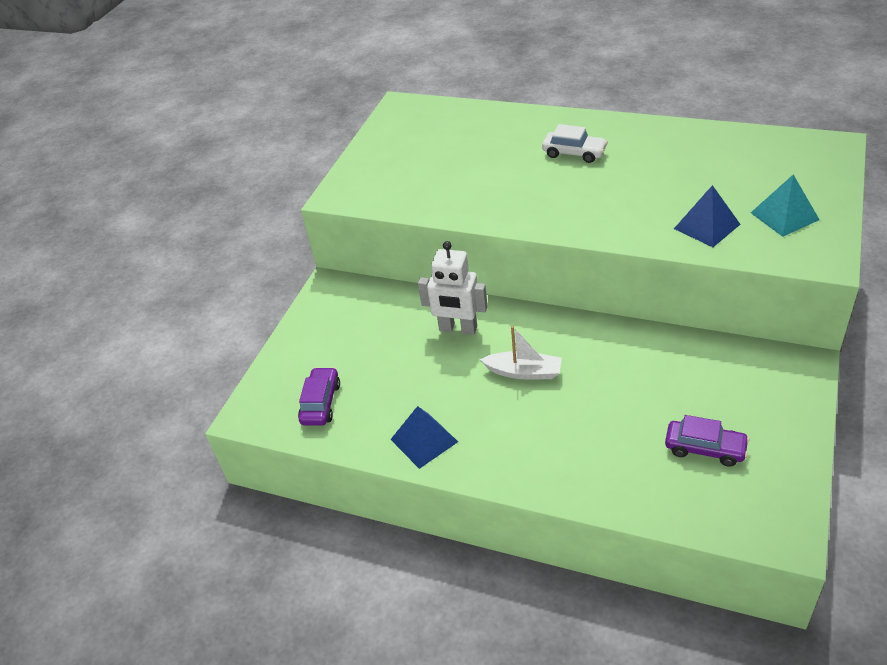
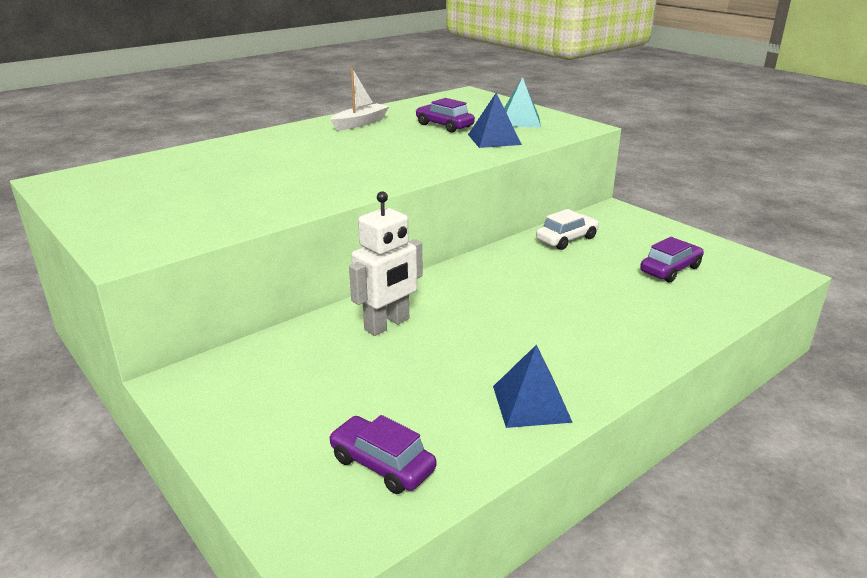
camera: 65 degrees left, 15 degrees down
white boat [480,326,562,379] -> white boat moved to [330,68,389,130]
white car [542,124,608,163] -> white car moved to [536,209,599,250]
none -> purple car [415,98,475,133]

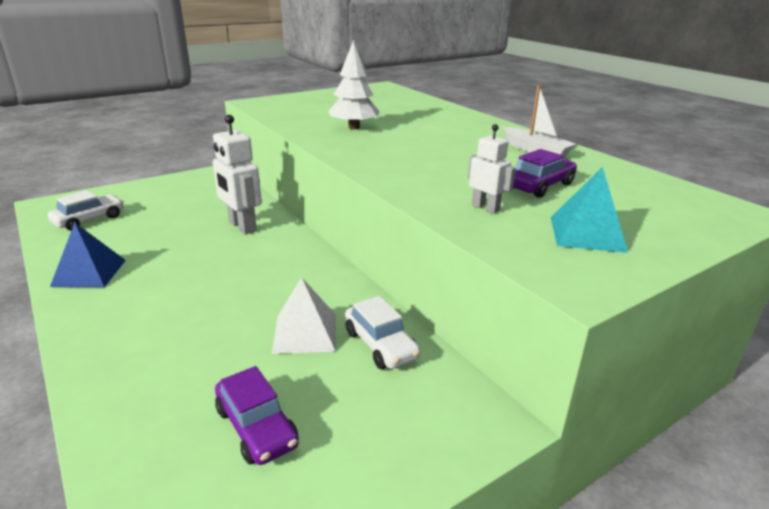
camera: 95 degrees right, 0 degrees up
purple car [329,415,436,494] -> white car [48,190,124,231]
blue pyramid [468,93,522,148] -> white robot [468,124,516,214]
none -> white pyramid [272,277,336,354]
none -> white tree [328,40,380,129]

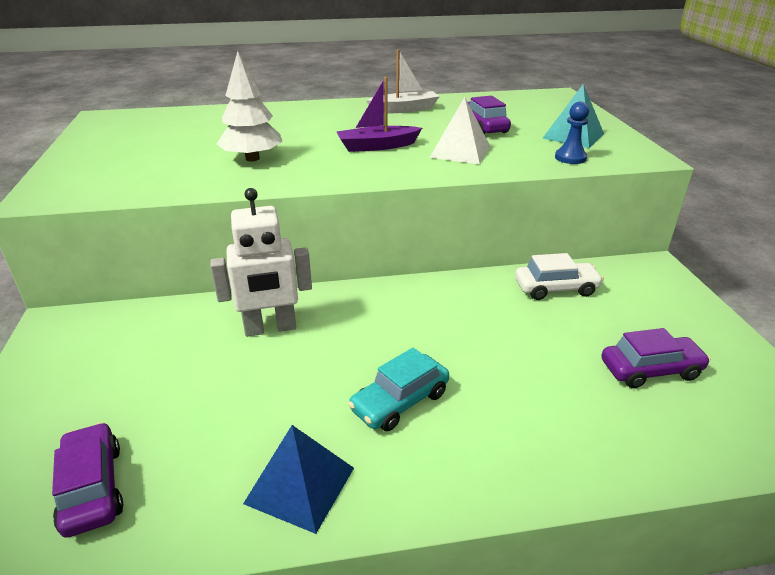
camera: 65 degrees left, 5 degrees up
white car [48,190,124,231] -> purple car [52,422,123,538]
white pyramid [272,277,336,354] -> white pyramid moved to [429,97,491,164]
white robot [468,124,516,214] -> none
none -> purple boat [336,77,422,152]
none -> turquoise car [348,348,449,431]
none -> blue pawn [555,102,589,164]

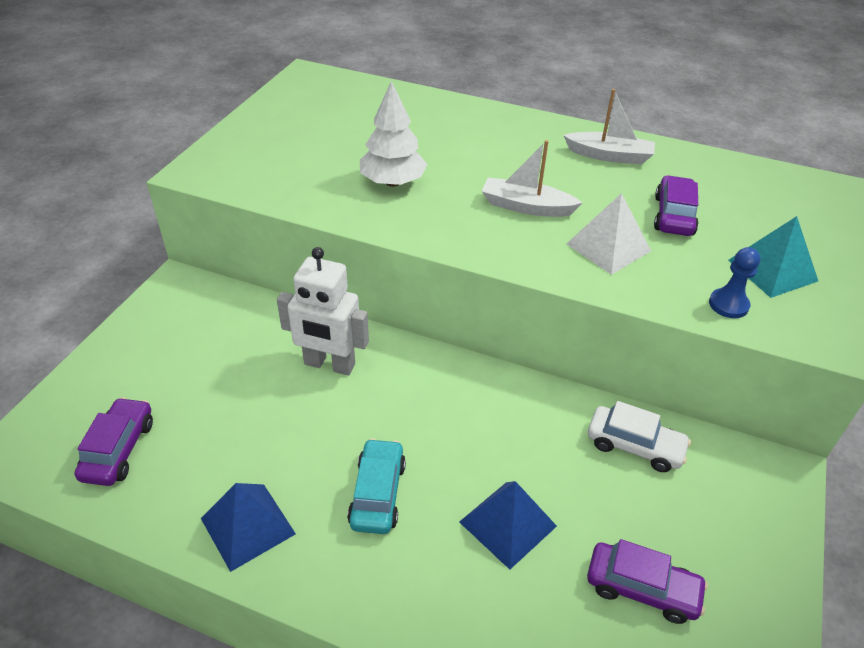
camera: 30 degrees right, 10 degrees up
purple boat [336,77,422,152] -> white boat [482,140,582,217]
turquoise car [348,348,449,431] -> turquoise car turned 105 degrees clockwise [347,438,406,534]
none -> blue pyramid [459,481,557,570]

